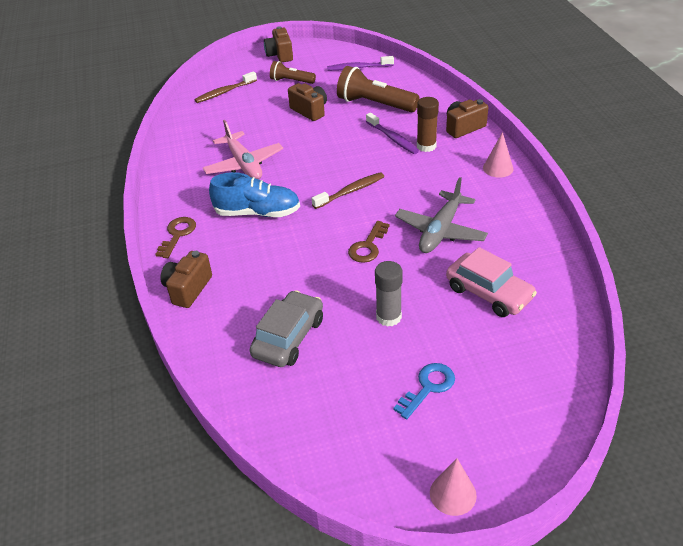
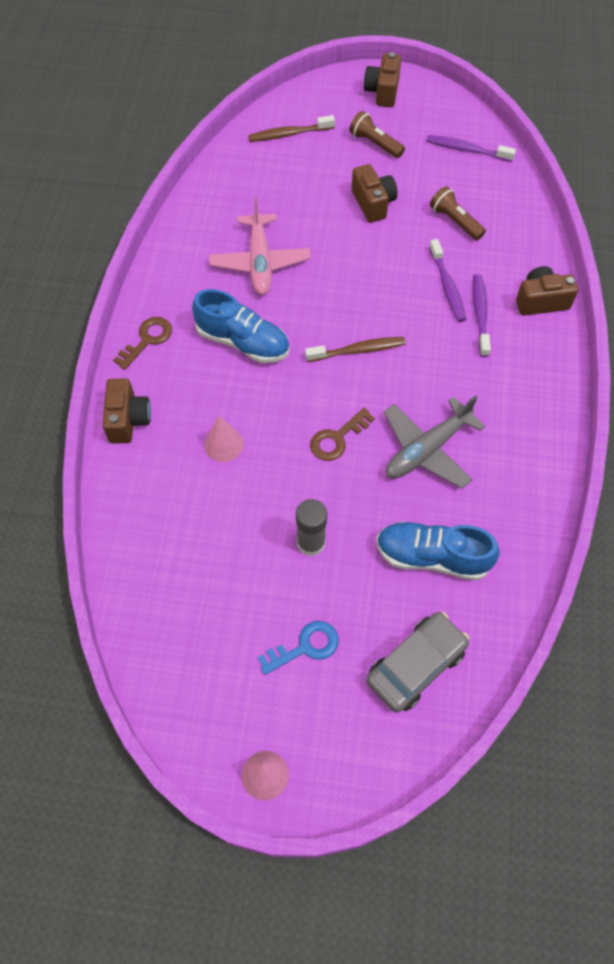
camera: 20 degrees right, 20 degrees up
brown camera [160,251,212,308] -> brown camera turned 135 degrees clockwise [102,378,151,444]
grey car [250,290,323,367] -> grey car moved to [366,612,469,712]
brown flashlight [337,66,420,112] -> brown flashlight [430,186,486,240], size x0.59
brown glue stick [417,97,439,152] -> purple toothbrush [472,274,491,357]
pink car [446,247,537,317] -> blue shoe [376,521,500,581]
pink cone [483,132,514,178] -> pink cone moved to [204,416,244,462]

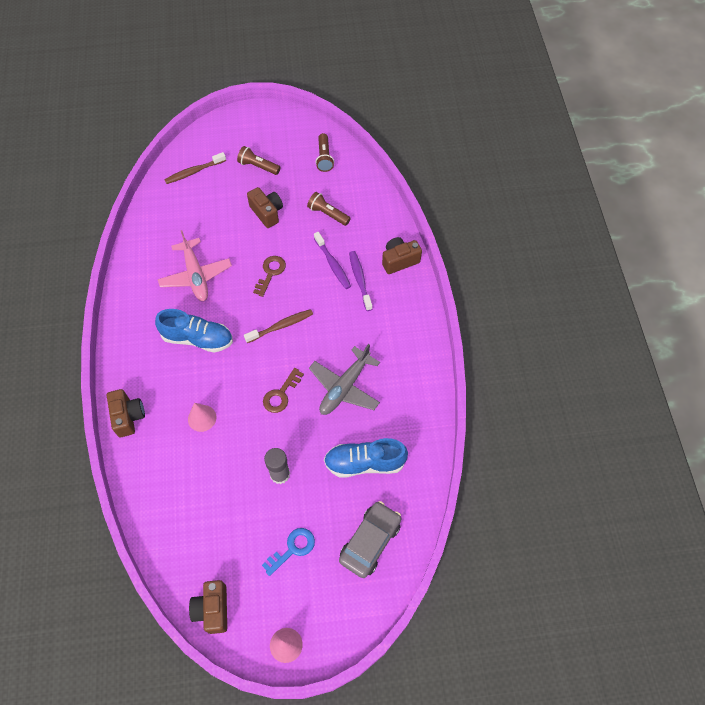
camera: 15 degrees left, 0 degrees up
brown key [113,317,172,370] -> brown key moved to [253,256,286,297]
brown camera [364,52,401,107] -> brown camera moved to [189,580,227,634]
purple toothbrush [426,135,516,162] -> brown flashlight [316,133,334,172]

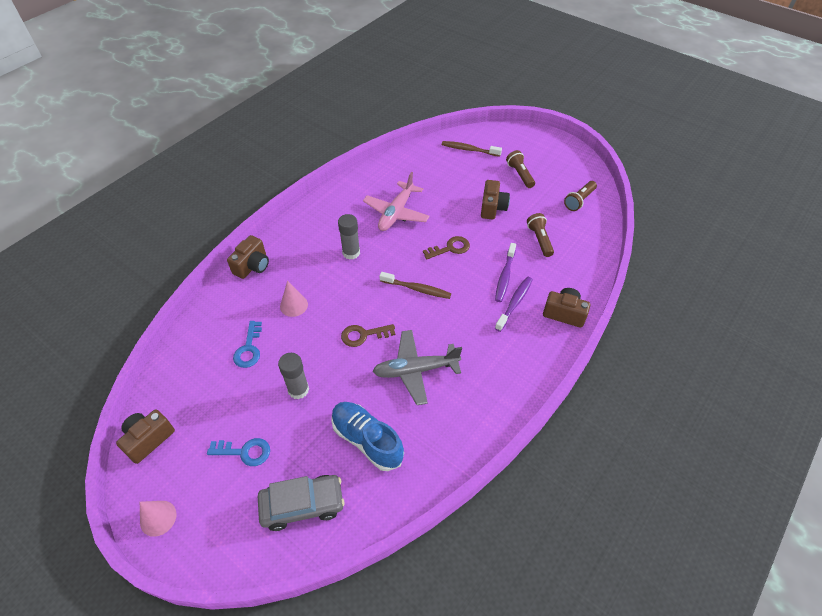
camera: 45 degrees right, 10 degrees down
blue shoe [155,309,233,353] -> grey glue stick [338,214,360,259]
none -> blue key [233,321,262,368]

